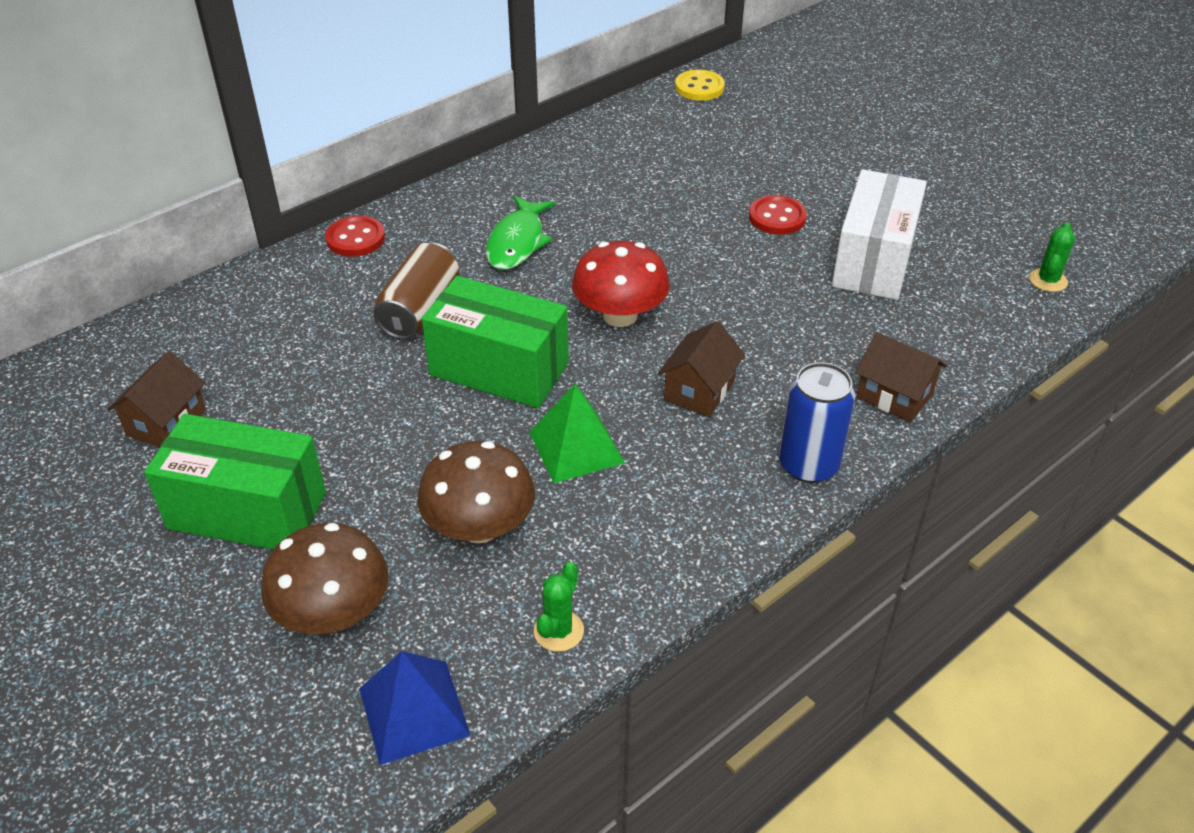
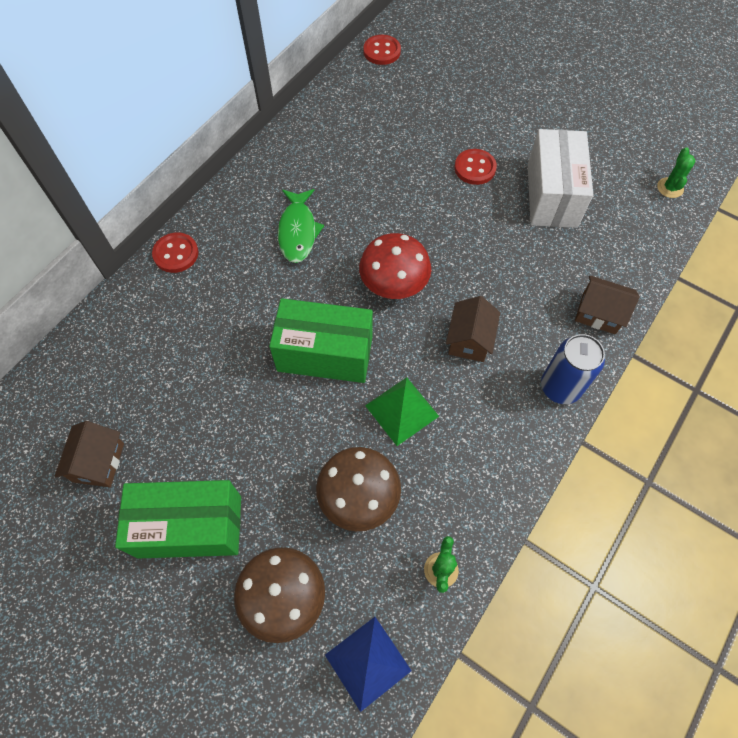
camera: 15 degrees left, 20 degrees up
brown can [373,243,460,340] -> none
yellow button [675,70,725,101] -> red button [363,35,401,65]

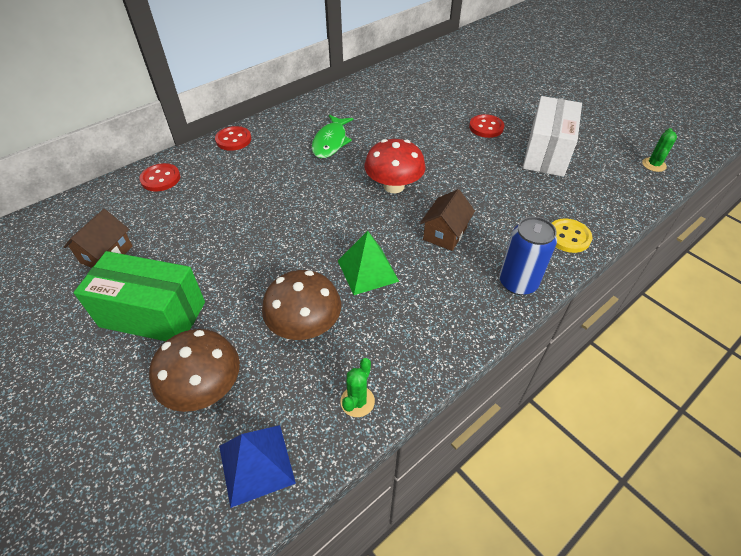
camera: 15 degrees right, 15 degrees down
green box [269,298,373,383] -> none
red button [363,35,401,65] -> red button moved to [139,163,180,192]
brown house [575,275,640,334] -> yellow button [552,219,593,253]

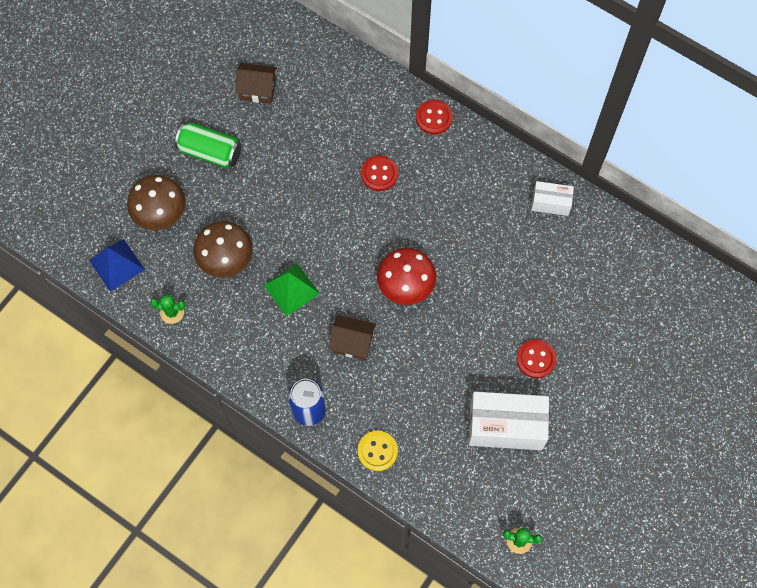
camera: 75 degrees right, 20 degrees up
green box [74,251,205,341] -> green can [175,122,241,168]
red button [139,163,180,192] -> red button moved to [361,155,398,191]
green fish [312,115,353,158] -> none
none -> white box [531,181,574,216]

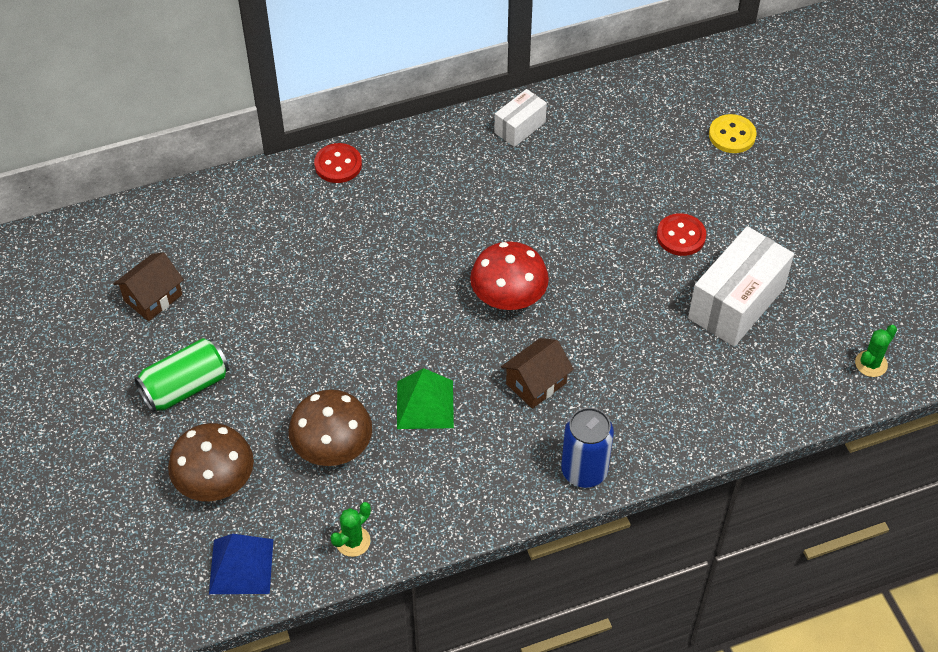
camera: 55 degrees left, 15 degrees down
yellow button [358,431,398,471] -> yellow button moved to [709,114,756,153]
red button [361,155,398,191] -> none

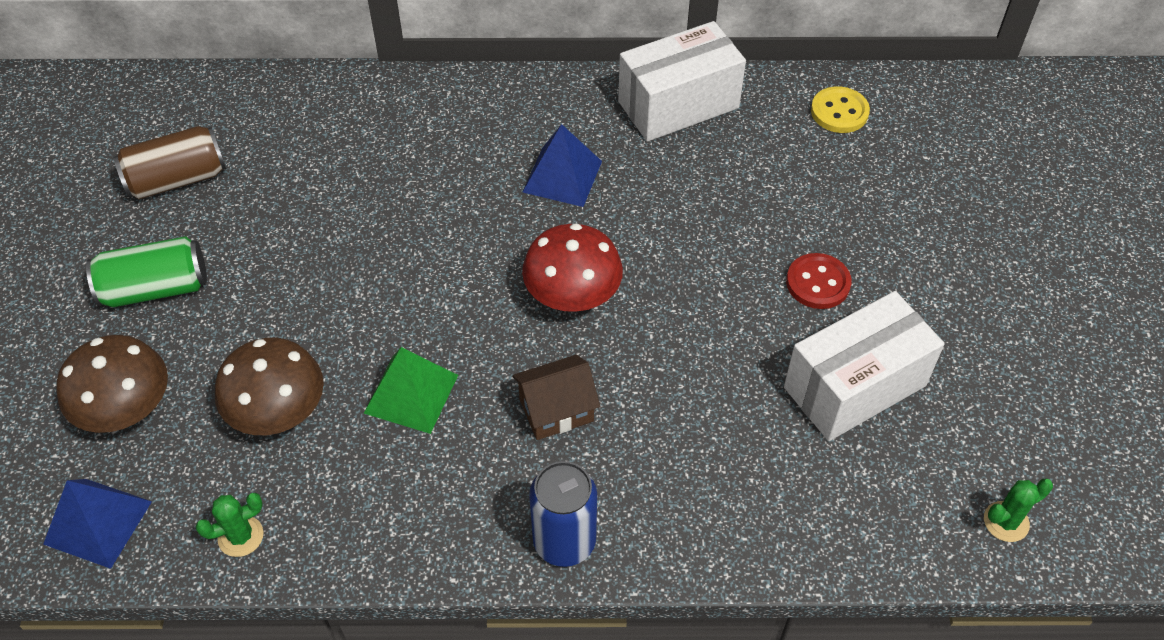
camera: 20 degrees right, 0 degrees up
brown house [113,252,184,321] -> brown can [113,126,226,199]
red button [314,143,362,183] -> none
white box [494,89,547,147] -> white box [618,21,746,142], size x1.84
yellow button [709,114,756,153] -> yellow button moved to [811,86,870,133]
none -> blue pyramid [523,124,602,207]

